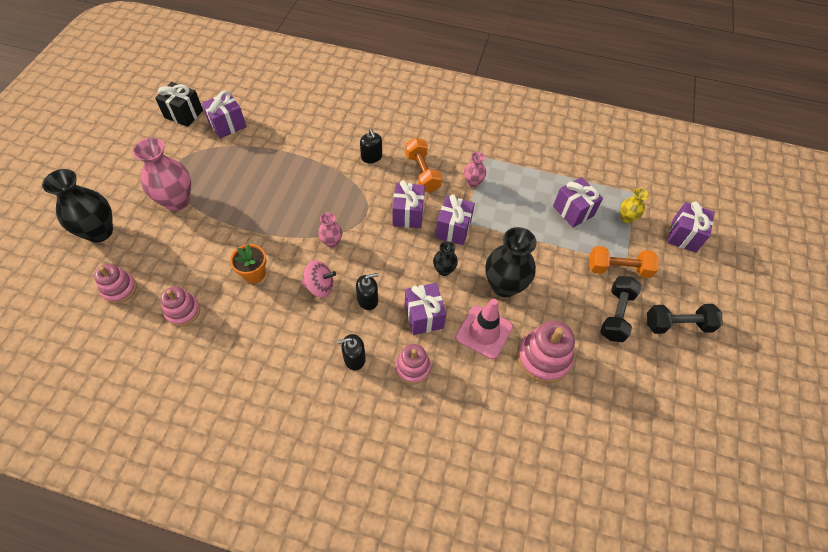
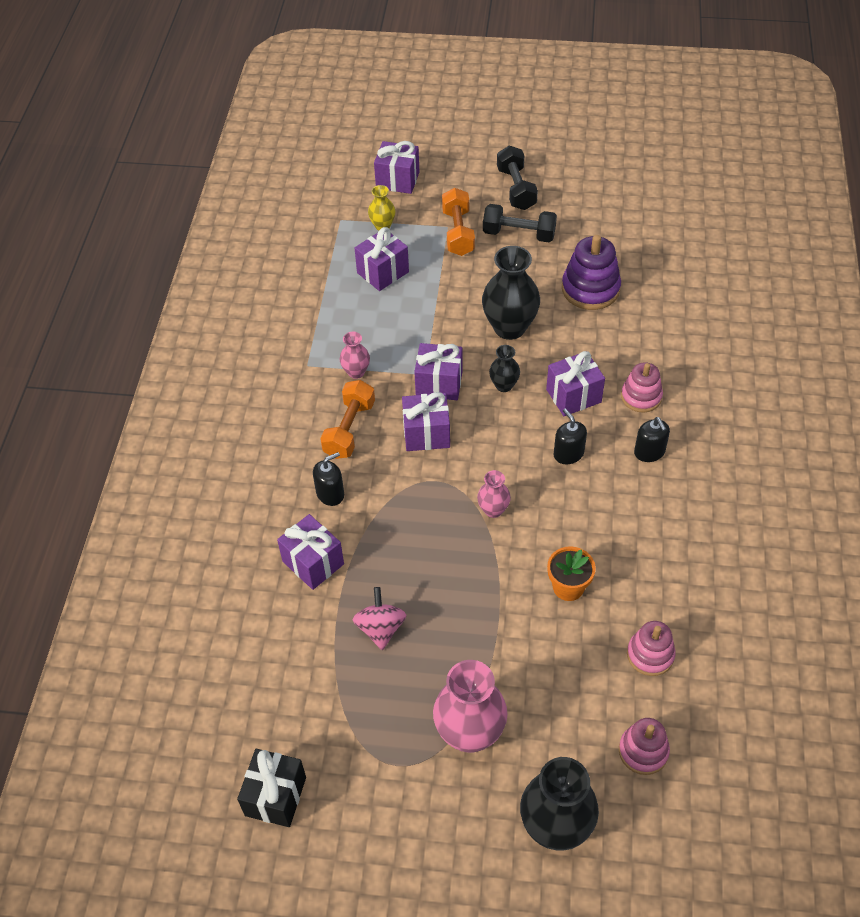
camera: 95 degrees left, 5 degrees down
purple gift [201,91,246,139] -> purple gift moved to [277,514,344,590]
pink spinning top [302,260,336,298] -> pink spinning top moved to [353,587,406,650]
orange dumbbell [405,138,442,193] -> orange dumbbell turned 45 degrees counterclockwise [320,380,375,459]
pink traffic cone [456,299,513,359] -> none
pink stacking toy [517,321,575,383] -> purple stacking toy [562,235,621,310]

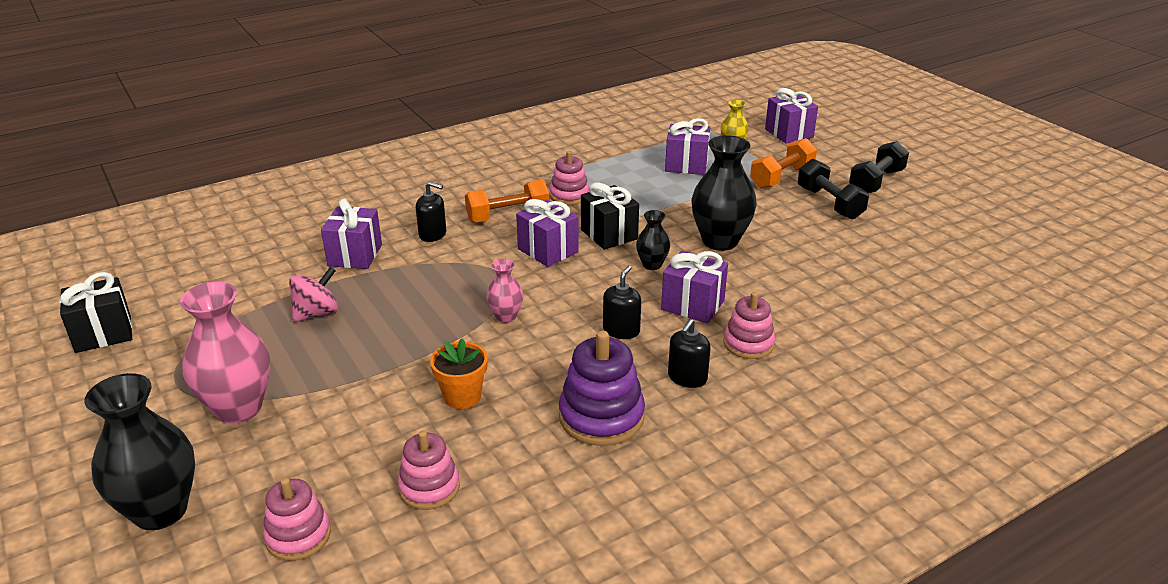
camera: 50 degrees right, 20 degrees down
pink vase [340,332,370,379] -> pink stacking toy [550,151,589,205]
purple gift [414,343,462,400] -> black gift [581,183,639,250]
purple stacking toy [562,235,621,310] -> purple stacking toy moved to [559,331,645,446]

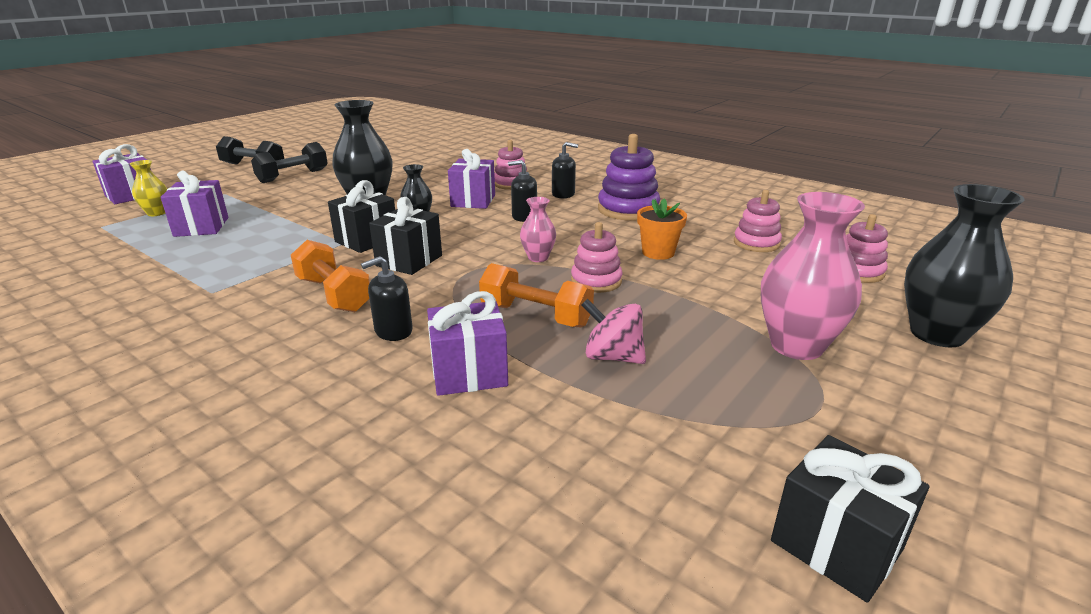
camera: 110 degrees left, 5 degrees down
black soap dispenser [416,182,446,242] -> black soap dispenser turned 120 degrees counterclockwise [361,256,413,341]
purple gift [516,199,579,267] -> black gift [369,197,442,275]
pink stacking toy [550,151,589,205] -> pink stacking toy moved to [571,222,623,293]
orange dumbbell [750,138,817,189] -> orange dumbbell moved to [479,263,594,328]

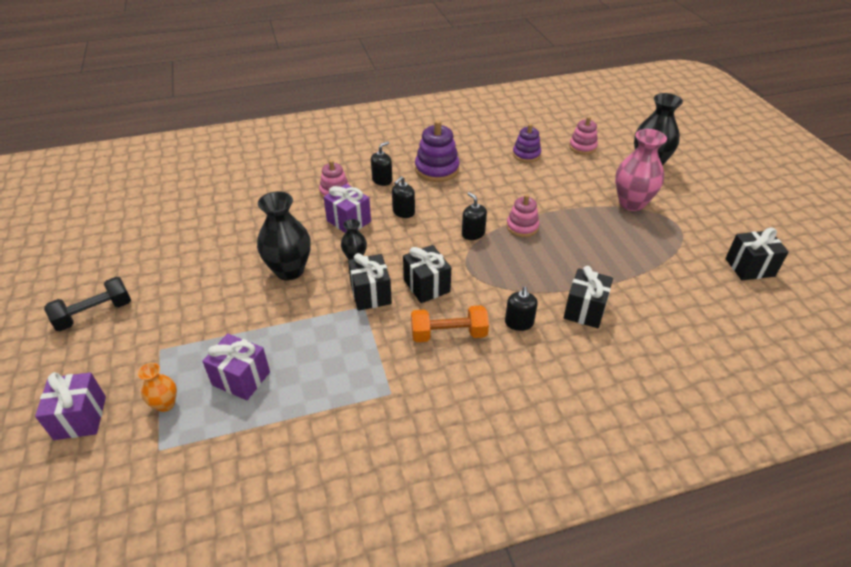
camera: 55 degrees left, 15 degrees up
yellow vase [129,160,167,216] -> orange vase [138,363,177,412]
black dumbbell [251,142,328,183] -> none
purple gift [427,291,508,396] -> black gift [564,266,613,328]
orange dumbbell [479,263,594,328] -> none
pink vase [520,197,556,262] -> black soap dispenser [462,192,487,240]
pink spinning top [582,299,646,364] -> none
orange flower pot [637,199,687,260] -> none
pink stacking toy [734,190,782,252] -> purple stacking toy [513,124,541,162]

